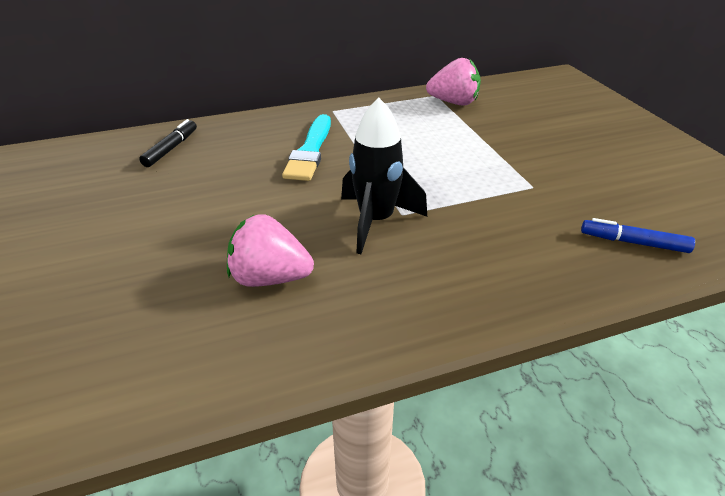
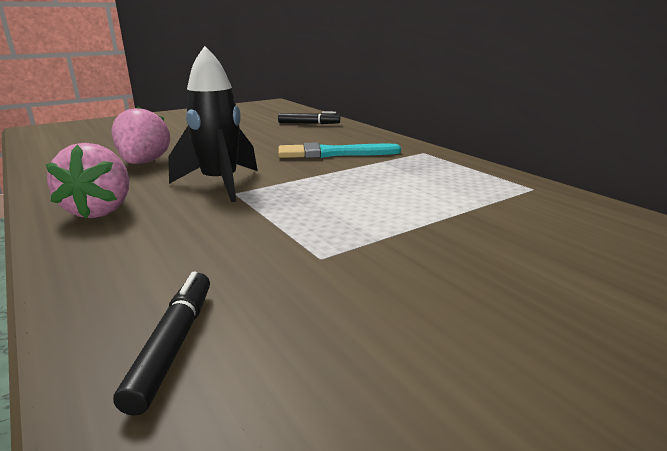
camera: 75 degrees right, 15 degrees down
pink strawberry [426,58,481,106] -> pink strawberry moved to [46,143,129,219]
blue marker [581,218,695,253] -> black marker [113,272,210,416]

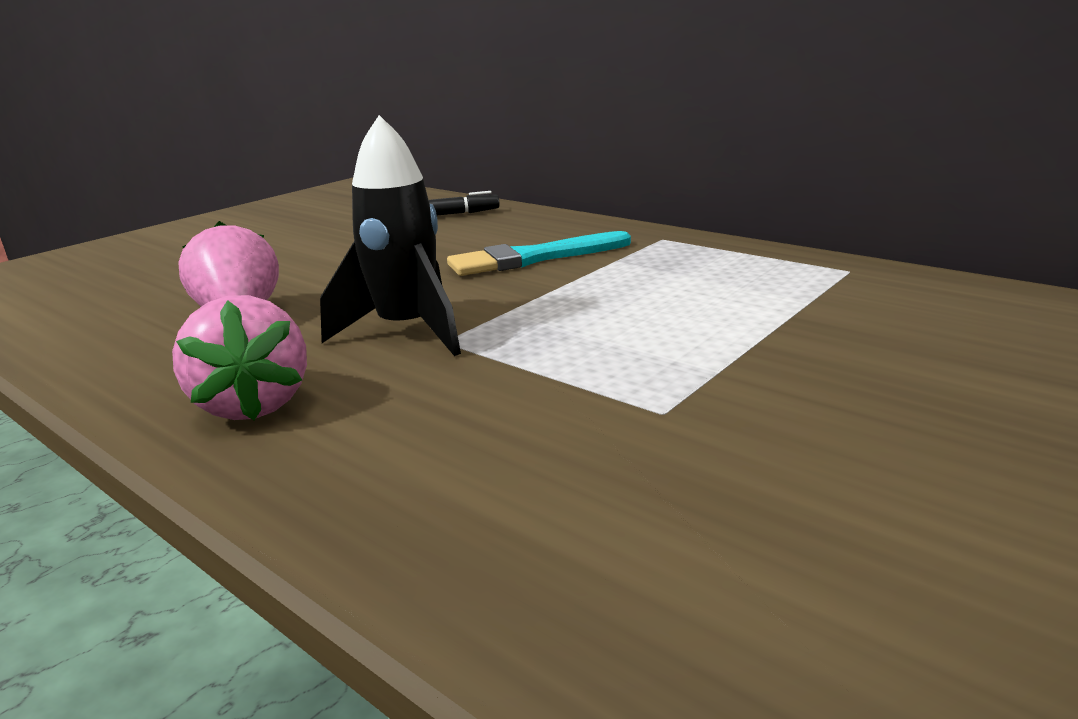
camera: 15 degrees left, 0 degrees up
black marker [113,272,210,416] -> none

